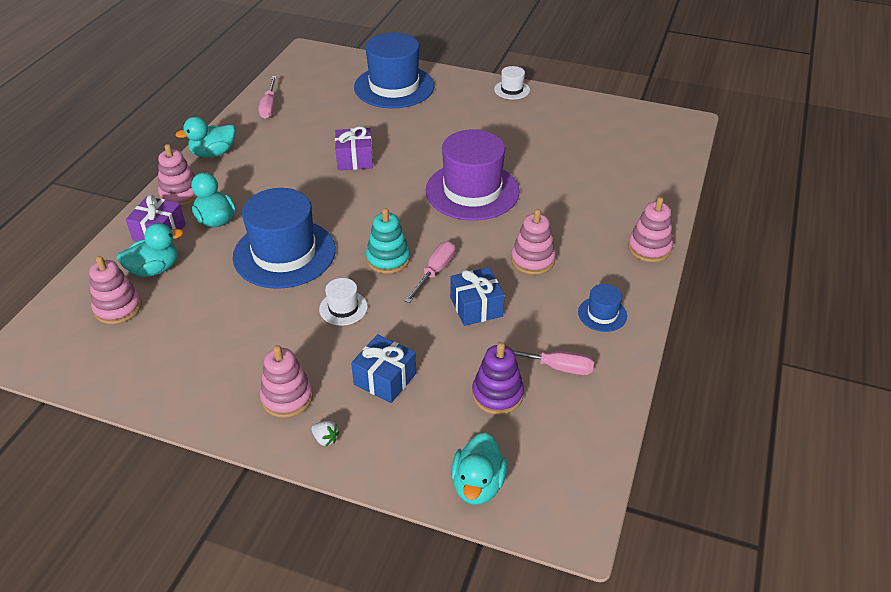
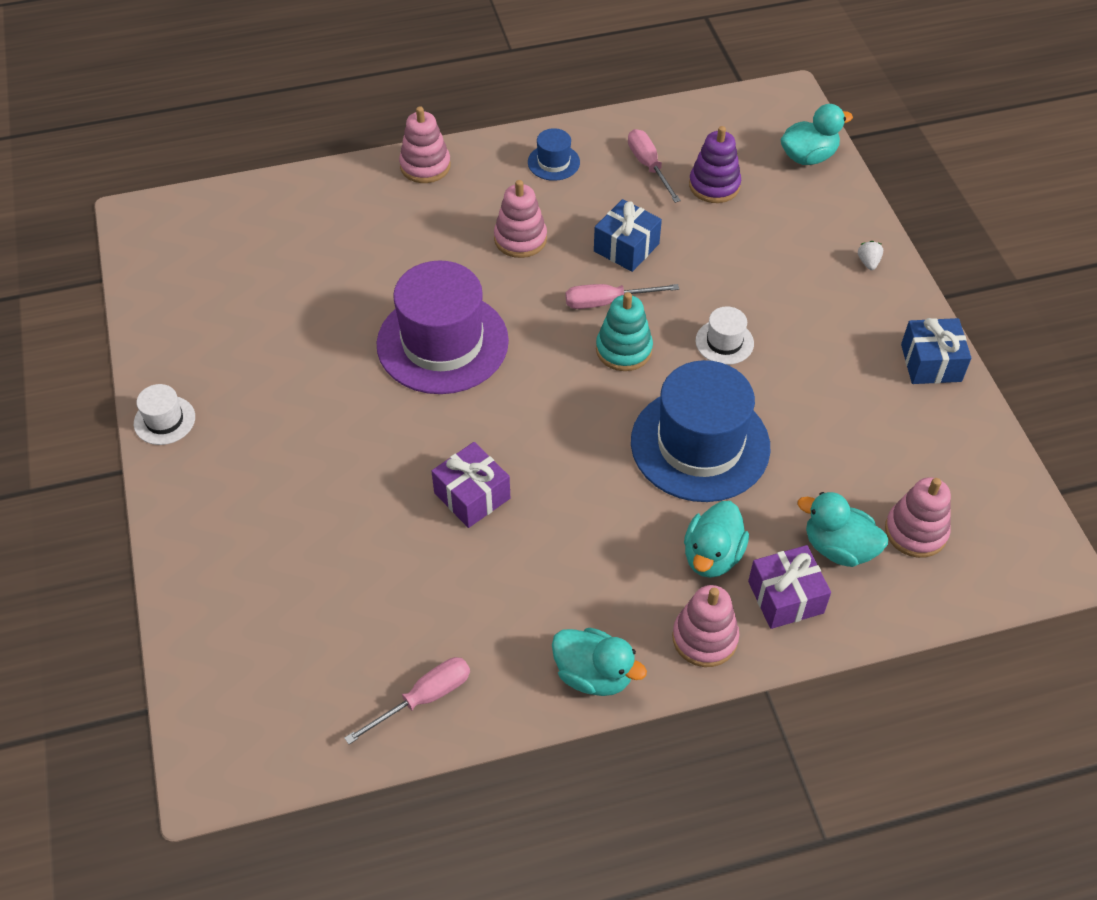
camera: 125 degrees left, 10 degrees up
pink stacking toy [260,345,313,418] -> none
blue gift [351,334,416,403] -> blue gift moved to [901,318,971,384]
blue hat [354,33,435,108] -> none

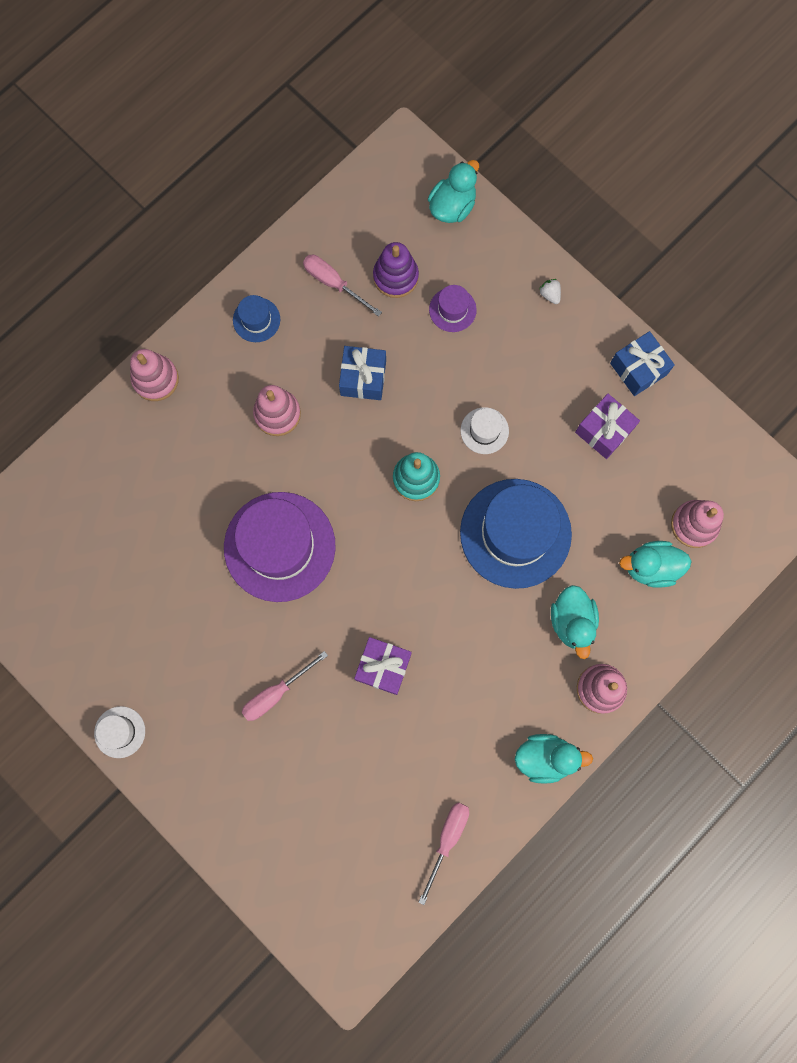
camera: 30 degrees left, 25 degrees up
pink screwdriver [565,284,679,309] -> pink screwdriver moved to [242,651,328,721]
purple gift [748,545,831,629] -> purple gift moved to [575,394,640,459]
none -> purple hat [429,285,477,332]

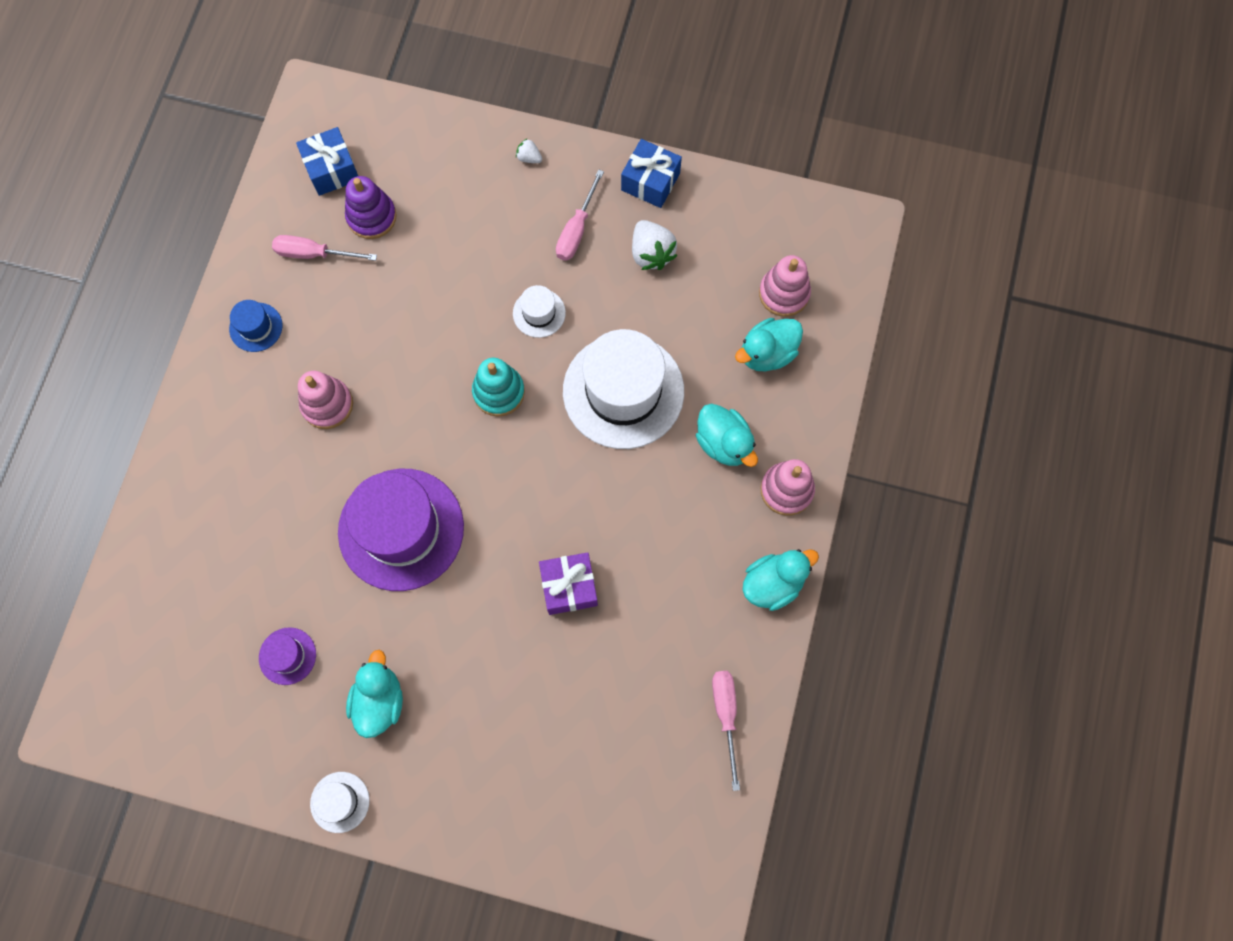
camera: 30 degrees left, 5 degrees down
pink stacking toy [130,349,179,401] -> none
pink screwdriver [242,651,328,721] -> pink screwdriver moved to [556,169,604,261]
blue gift [339,346,386,400] -> blue gift moved to [296,127,358,196]
turquoise duck [428,160,479,223] -> turquoise duck moved to [346,650,403,738]
purple hat [429,285,477,332] -> purple hat moved to [259,627,316,685]
blue hat [460,479,572,589] -> white hat [563,329,684,449]
purple gift [575,394,640,459] -> white strawberry [632,220,677,270]

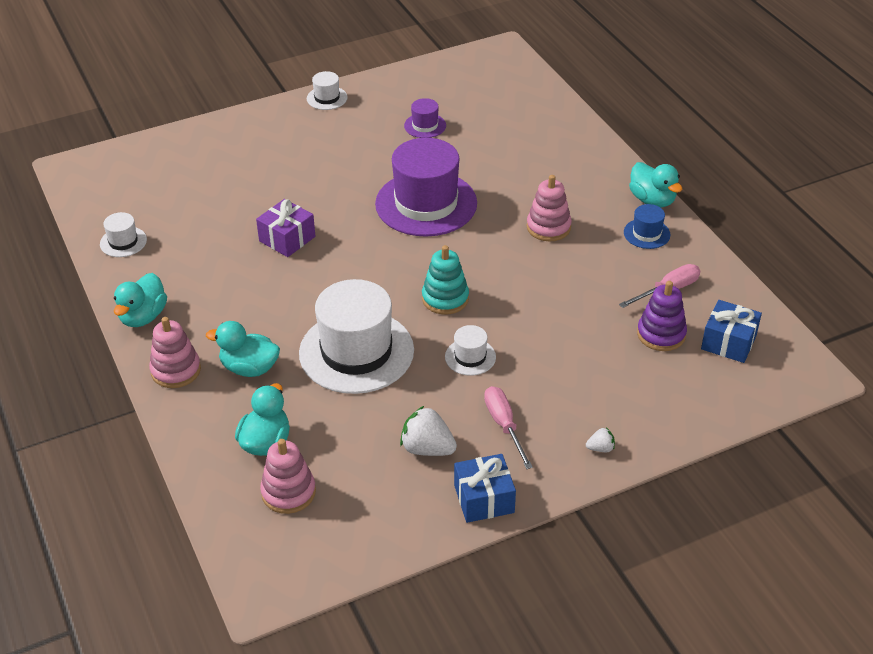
camera: 140 degrees right, 30 degrees down
turquoise duck [346,650,403,738] -> turquoise duck moved to [629,162,682,207]
pink screwdriver [712,671,740,791] -> white hat [100,212,147,257]

